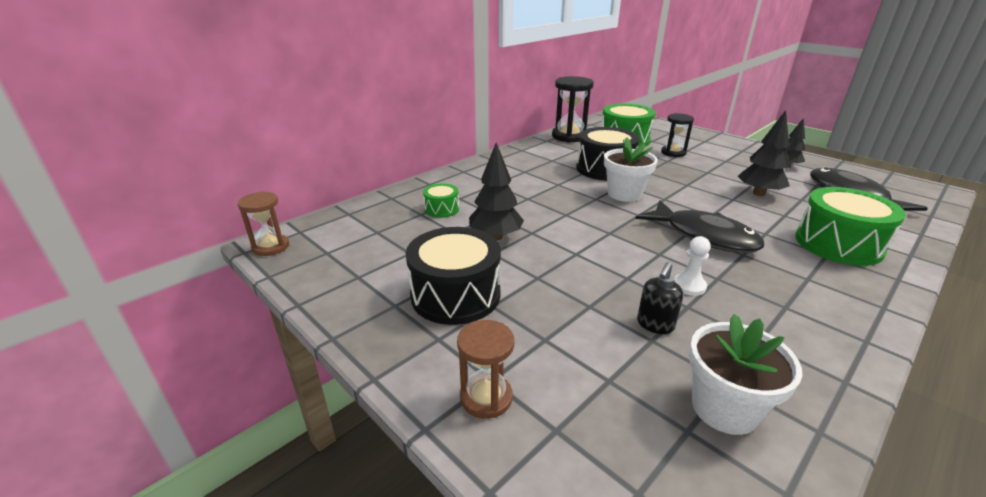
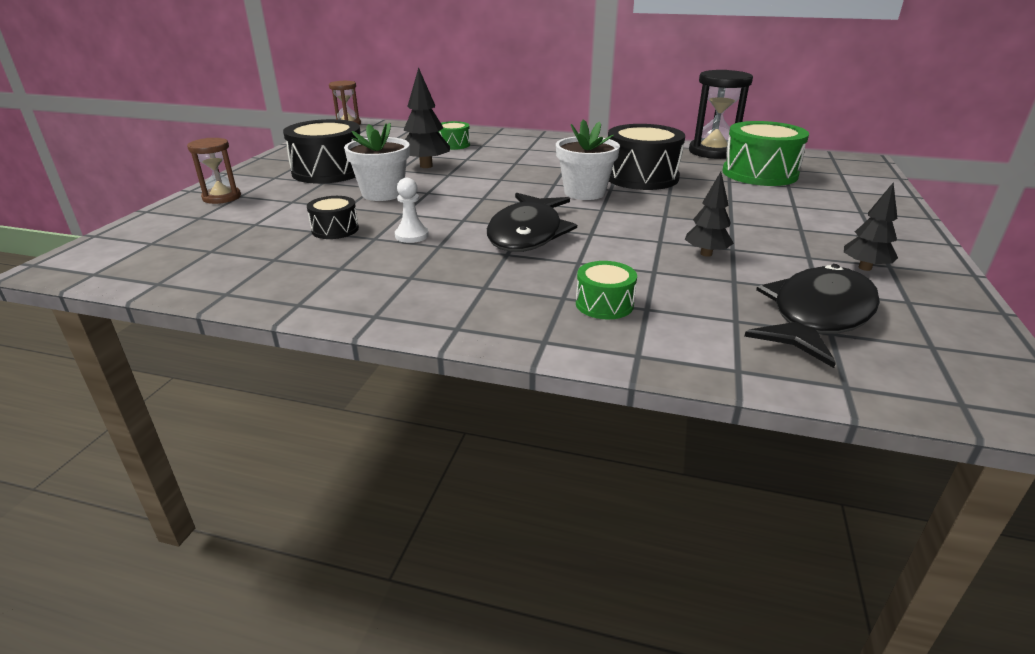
camera: 60 degrees right, 0 degrees up
black soap dispenser [637,262,683,334] -> black drum [307,196,359,239]
black hourglass [661,113,694,157] -> none
white flower pot [689,314,803,435] -> white flower pot moved to [344,123,410,201]
black tree [738,110,790,196] -> black tree [685,172,734,257], size x0.66
green drum [795,187,906,266] -> green drum [576,261,637,319], size x0.51

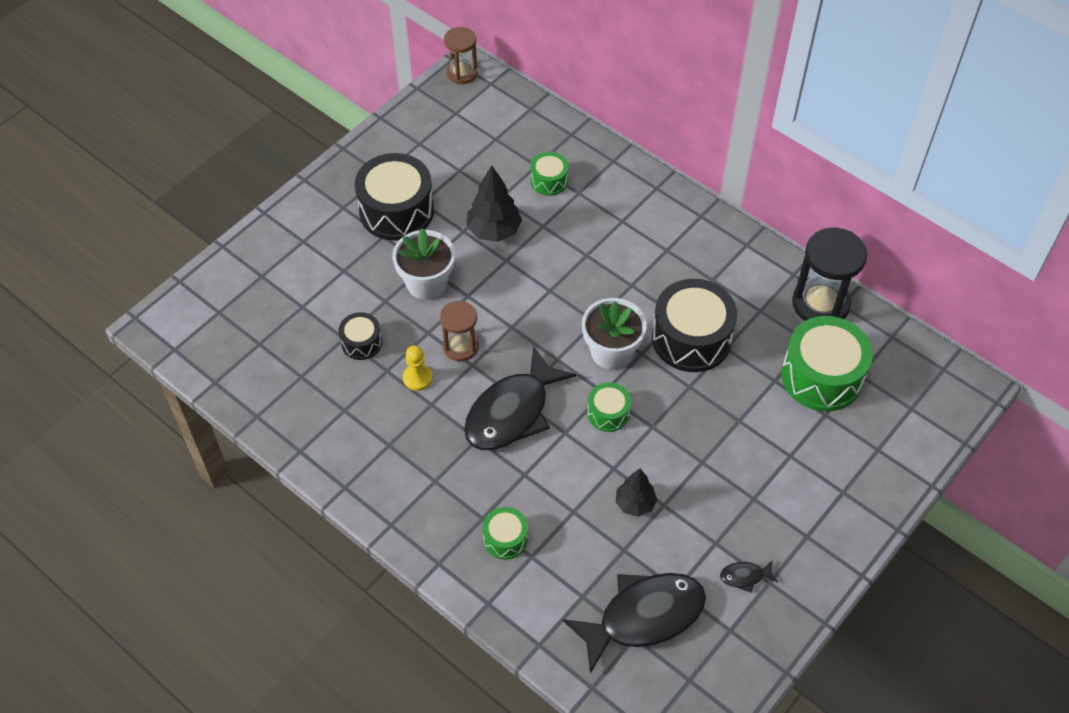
camera: 25 degrees right, 25 degrees up
brown hourglass [187,138,241,204] -> brown hourglass moved to [440,300,479,361]
white pawn [395,178,429,243] -> yellow pawn [403,345,432,391]
black tree [844,182,898,271] -> black fish [720,560,778,593]
none -> green drum [587,382,631,432]

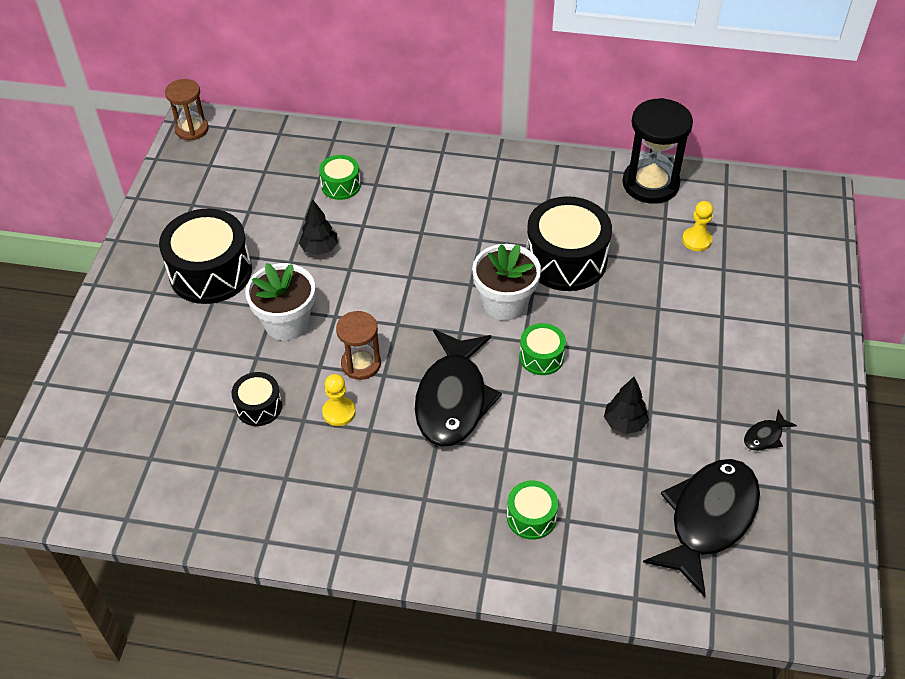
camera: 30 degrees left, 5 degrees down
black tree [467,165,522,242] -> black tree [299,199,338,255], size x0.66
green drum [782,316,873,411] -> yellow pawn [682,201,713,251]

